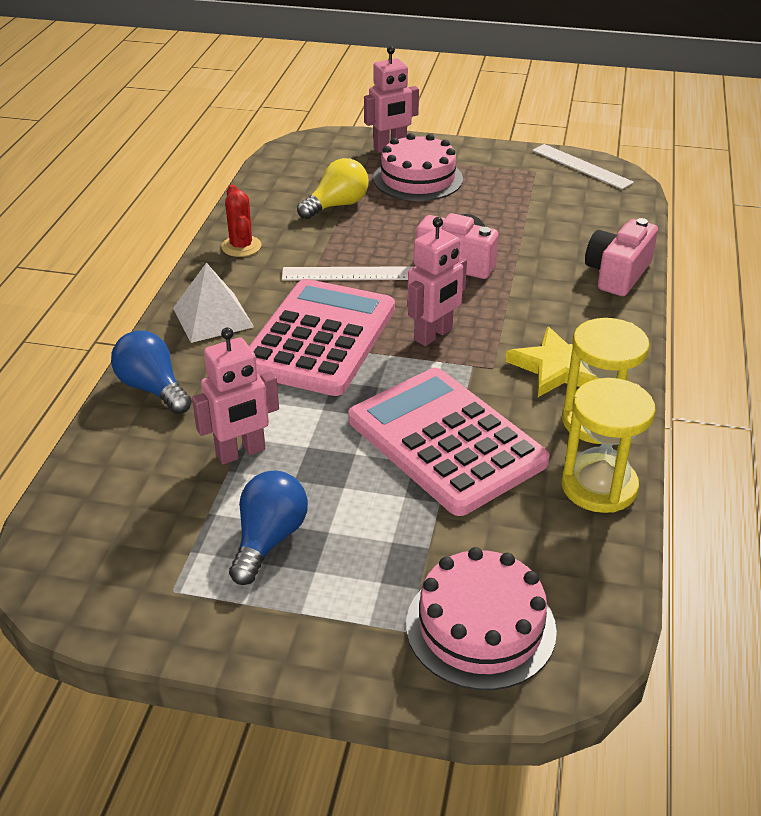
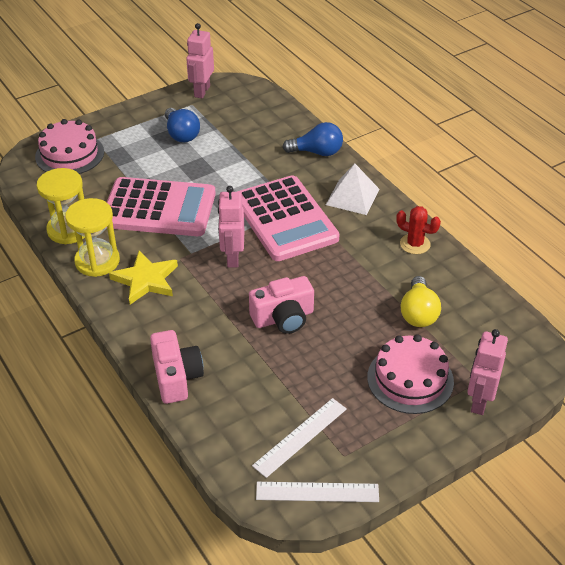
camera: 135 degrees right, 5 degrees up
pink robot [192,327,279,465] -> pink robot moved to [186,23,214,98]
white ruler [282,266,413,281] -> white ruler moved to [252,398,347,478]

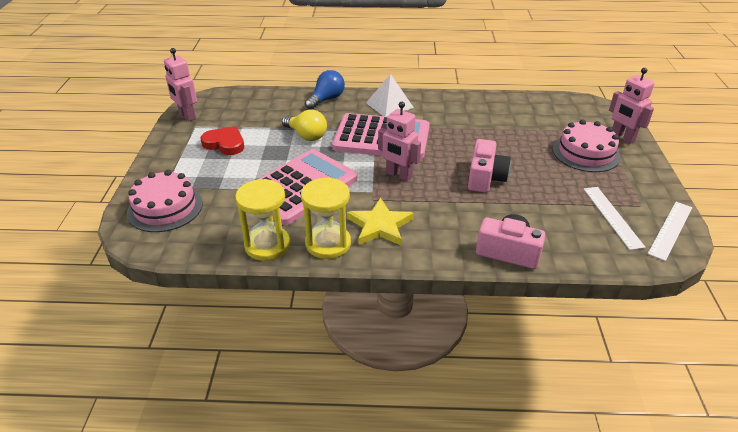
camera: 55 degrees left, 5 degrees down
blue light bulb [165,108,200,142] -> red heart [200,126,244,155]
red cactus [396,206,441,254] -> none
yellow light bulb [401,276,441,327] -> yellow light bulb moved to [282,109,327,141]

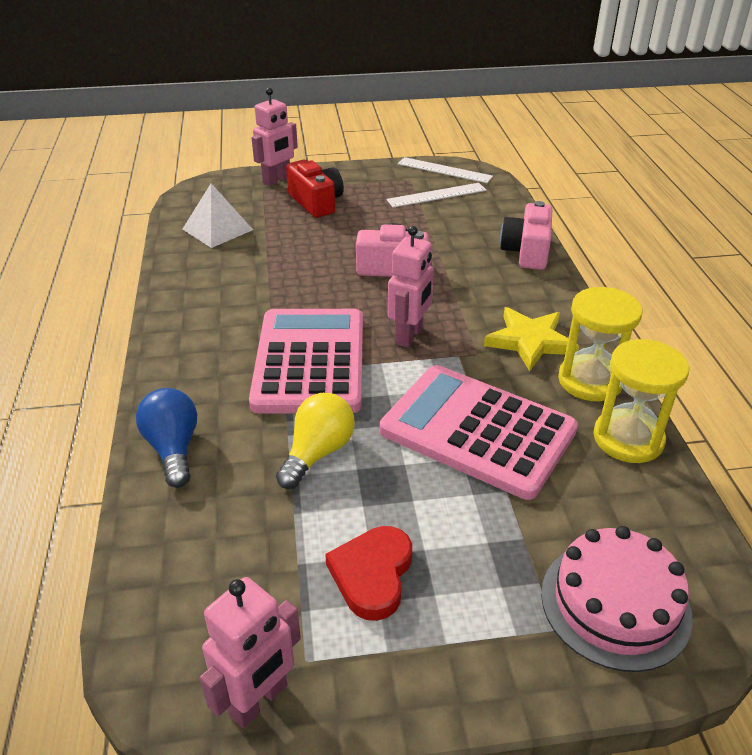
camera: 100 degrees left, 0 degrees up
blue light bulb [305,70,345,109] -> blue light bulb turned 45 degrees clockwise [136,388,197,488]
white pyramid [366,74,414,117] -> white pyramid moved to [183,183,253,248]
pink cake [553,120,620,172] -> red camera [286,160,344,218]

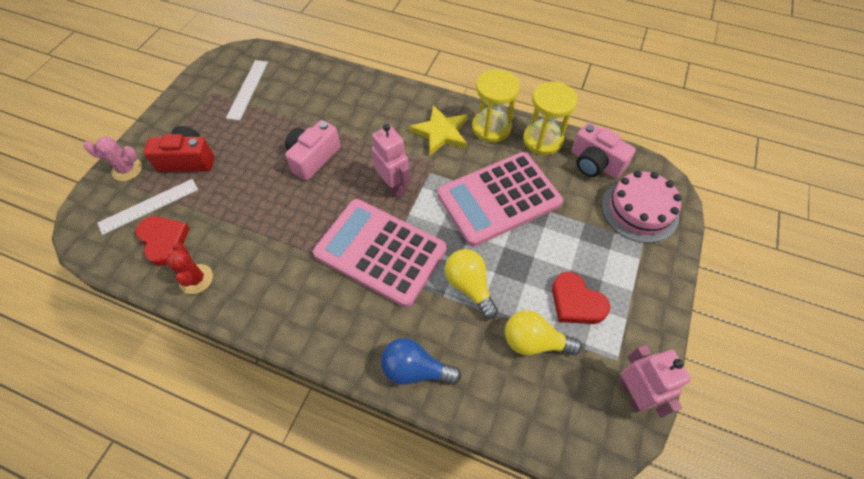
camera: 60 degrees left, 20 degrees up
white pyramid [183,183,253,248] -> red heart [135,216,190,266]
pink robot [251,88,298,186] -> pink cactus [84,136,142,181]
white ruler [398,157,493,183] -> white ruler moved to [98,179,198,235]
pink camera [500,201,552,270] -> pink camera moved to [571,122,636,179]
none -> red cactus [166,243,213,294]
none -> yellow light bulb [505,311,582,355]

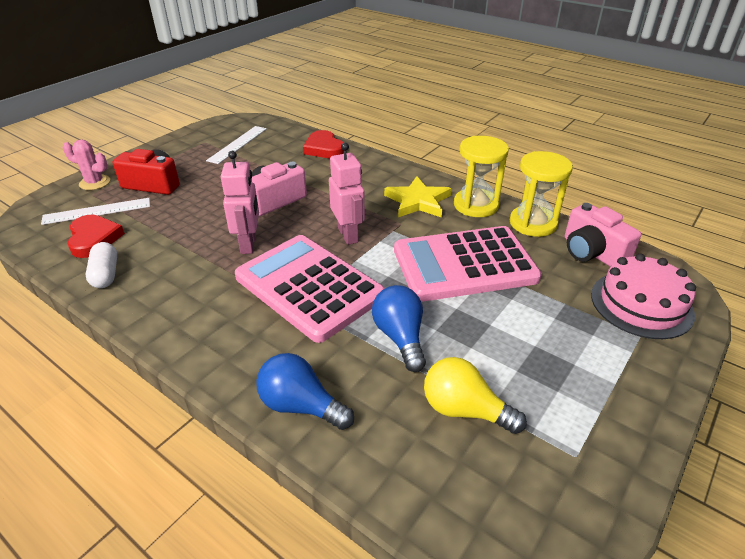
camera: 15 degrees right, 20 degrees down
red cactus [166,243,213,294] -> white capsule [86,242,117,288]
yellow light bulb [445,249,498,319] -> blue light bulb [372,285,426,372]
red heart [552,272,610,324] -> red heart moved to [303,130,344,158]
pink robot [619,345,691,418] -> pink robot moved to [221,151,259,254]

